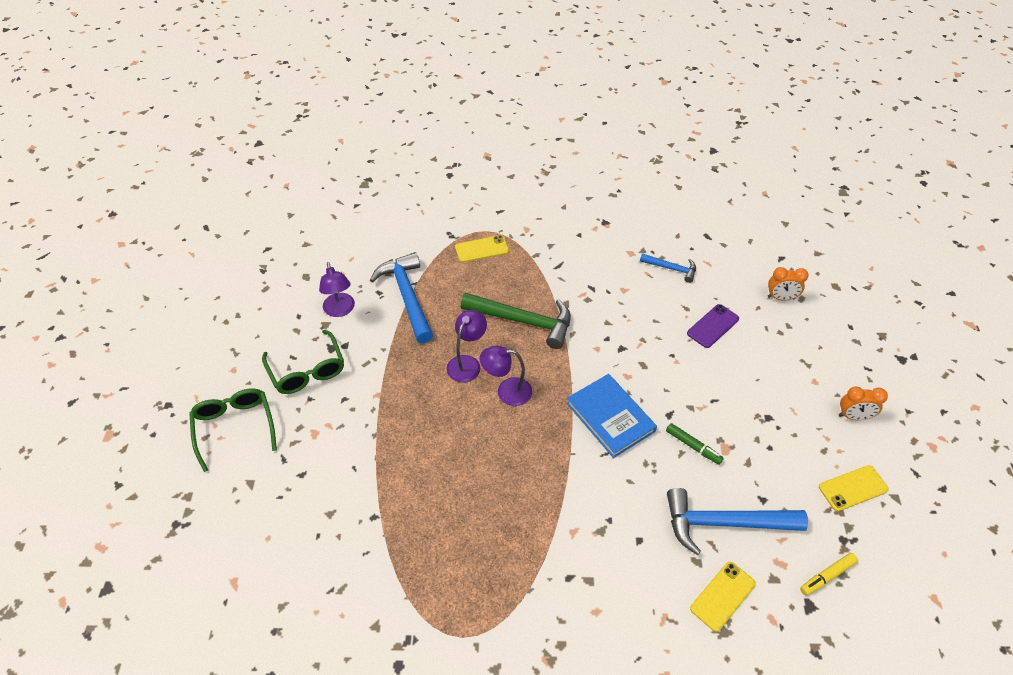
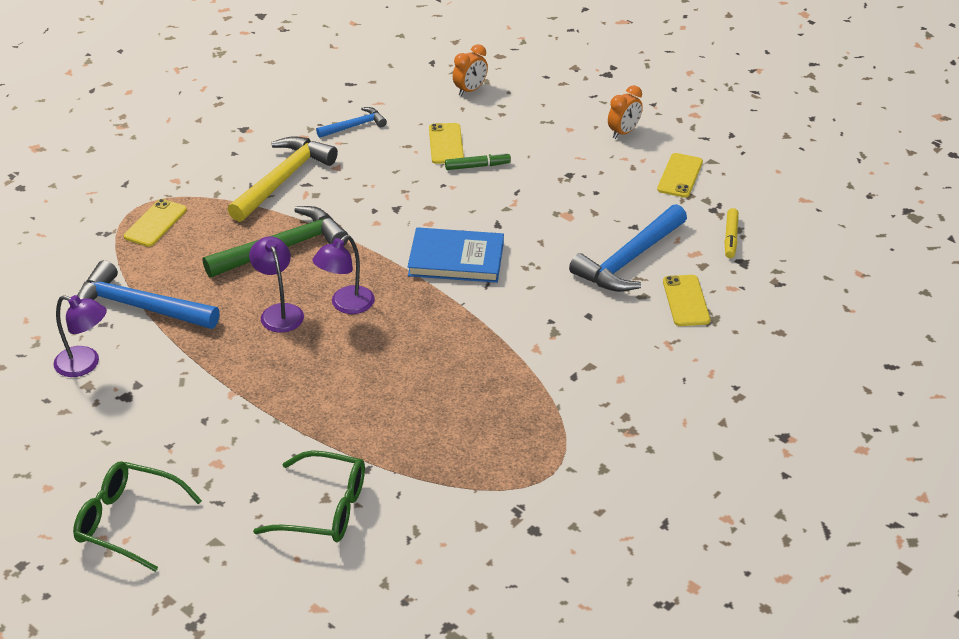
camera: 50 degrees left, 10 degrees down
green glasses [262,330,344,394] -> green glasses moved to [253,450,365,542]
green marker [666,423,724,465] -> green marker moved to [445,152,511,170]
purple phone [687,304,739,348] -> yellow phone [429,123,464,164]
none -> yellow hammer [227,136,338,222]

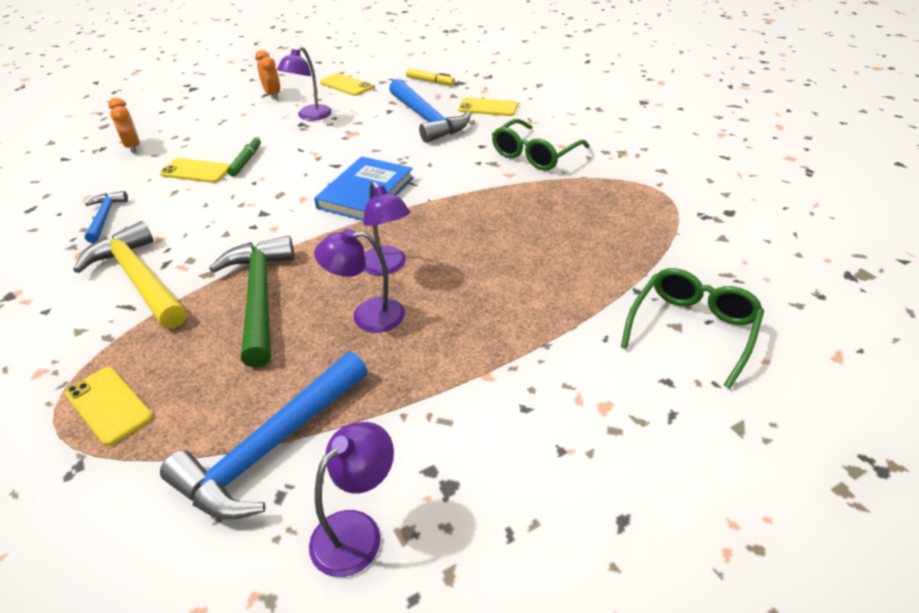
camera: 70 degrees left, 0 degrees up
green glasses [73,461,202,572] -> green glasses moved to [492,119,589,171]
none -> purple lamp [277,47,332,121]

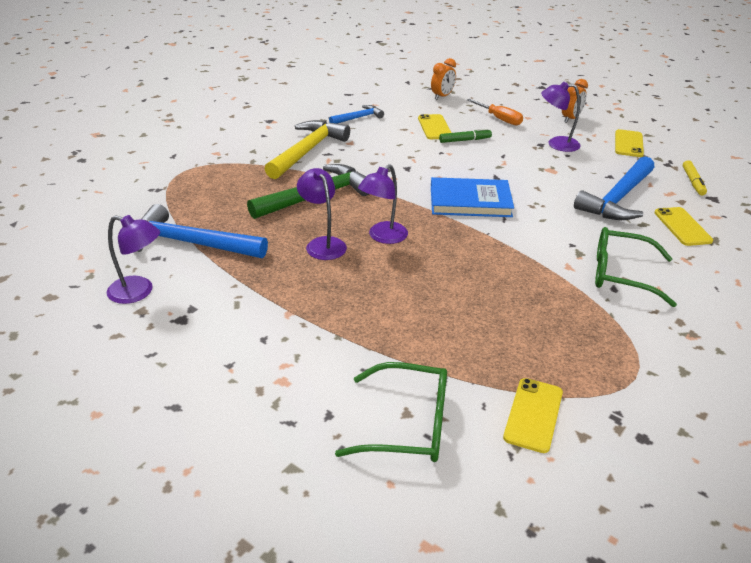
camera: 65 degrees right, 5 degrees down
yellow phone [65,367,153,446] -> yellow phone moved to [503,378,563,453]
none -> orange screwdriver [467,99,523,126]

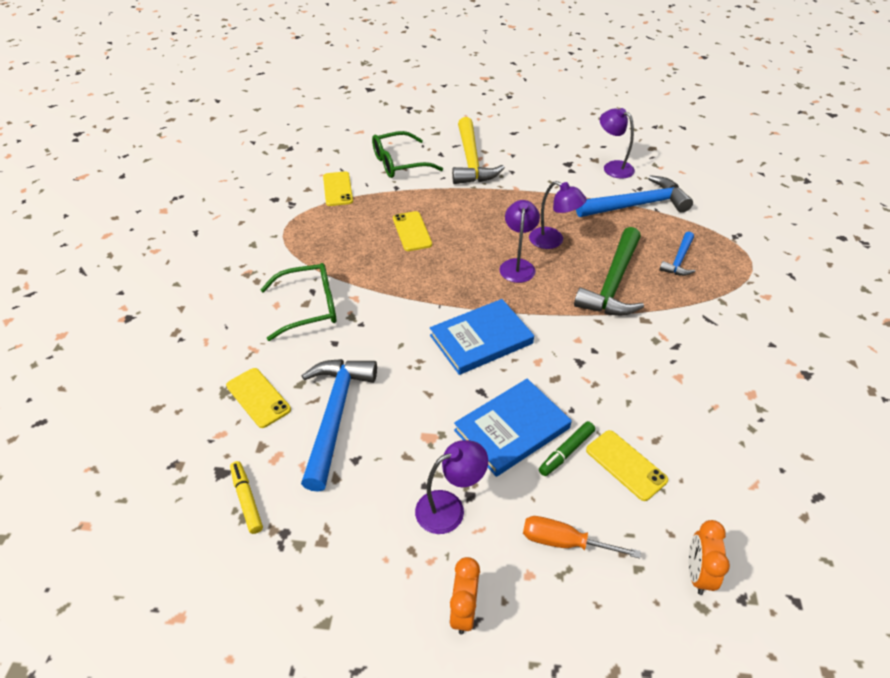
camera: 150 degrees right, 10 degrees up
purple lamp [107,215,160,304] -> purple lamp turned 60 degrees clockwise [600,108,635,179]
yellow hammer [265,120,350,179] -> yellow hammer moved to [452,117,505,184]
blue hammer [329,105,384,124] -> blue hammer moved to [659,232,695,276]
yellow phone [615,129,644,157] -> yellow phone moved to [393,211,432,251]
none -> blue book [454,379,572,477]

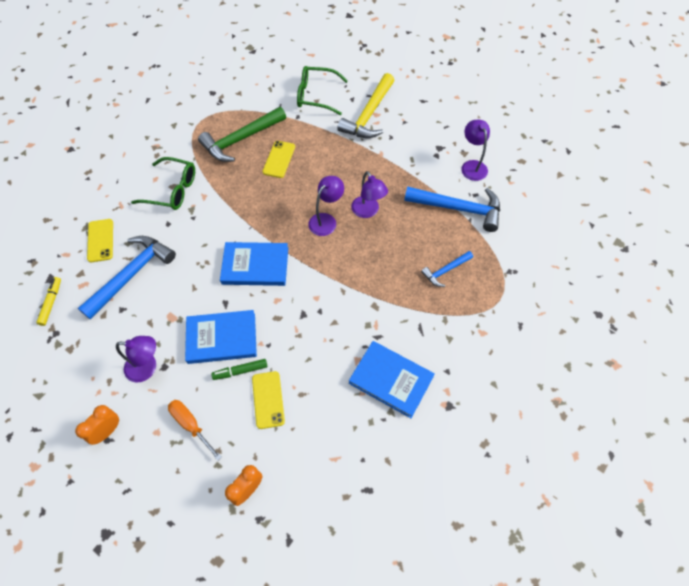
camera: 30 degrees right, 15 degrees up
yellow phone [323,171,353,206] -> none
green hammer [574,227,644,316] -> green hammer moved to [198,107,286,162]
none -> blue book [349,341,435,418]

